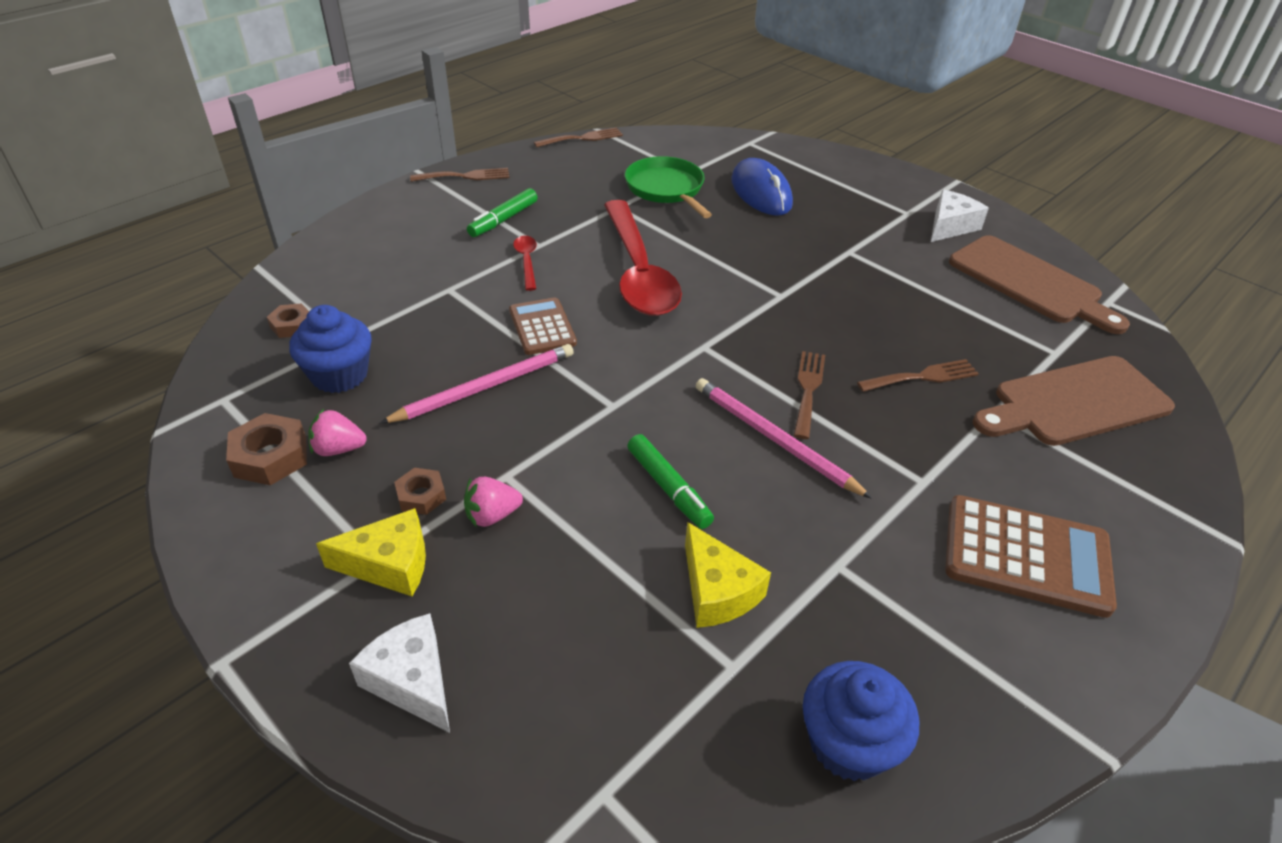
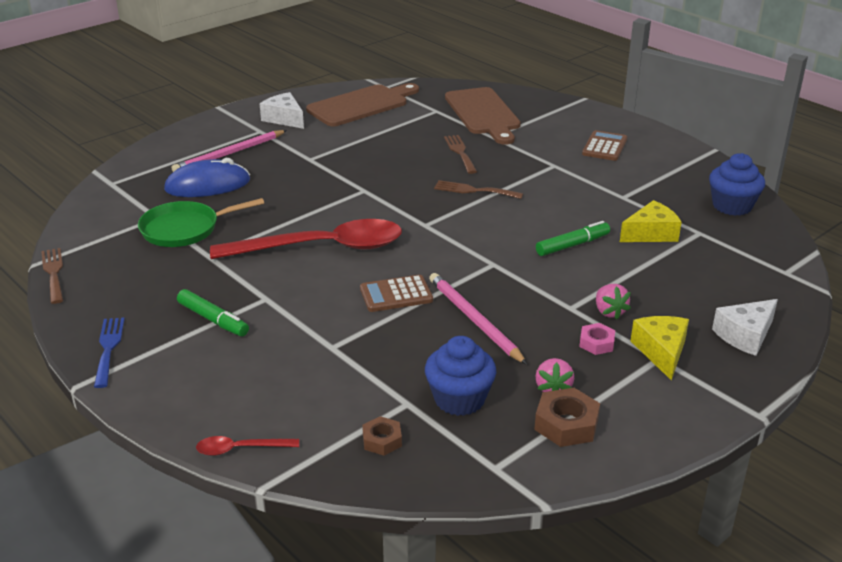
camera: 85 degrees left, 10 degrees down
brown nut [394,468,446,515] -> pink nut [579,323,615,355]
brown fork [410,168,510,182] -> blue fork [94,317,125,388]
red spoon [513,236,537,291] -> red spoon moved to [196,436,299,456]
pink pencil [696,378,872,499] -> pink pencil moved to [171,130,287,172]
brown calculator [945,495,1117,618] -> brown calculator [582,130,627,161], size x0.64

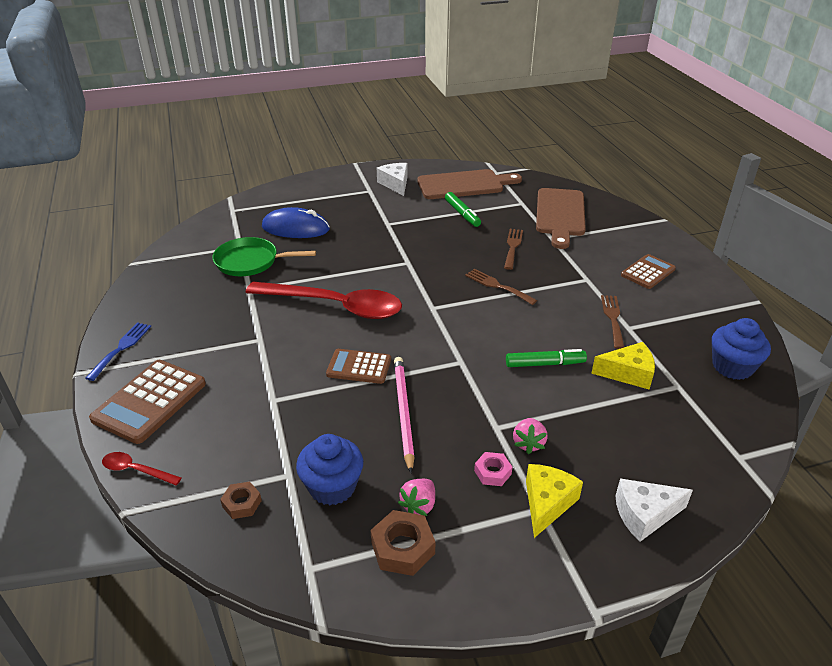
camera: 25 degrees right, 5 degrees up
brown fork [41,248,63,304] -> brown fork moved to [601,295,624,349]
pink pencil [171,130,287,172] -> none
green marker [177,289,249,336] -> green marker moved to [445,192,481,227]
none -> brown calculator [89,360,206,444]

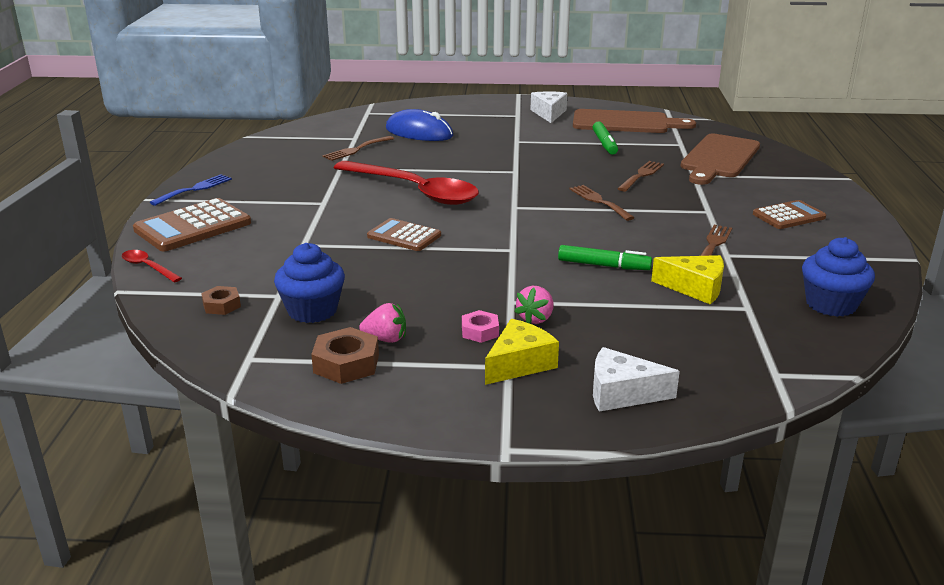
camera: 20 degrees right, 10 degrees down
green pan [213,237,316,276] -> brown fork [323,136,394,161]
pink pencil [394,357,415,473] -> none
pink strawberry [398,479,435,516] -> pink strawberry turned 135 degrees counterclockwise [359,303,406,343]

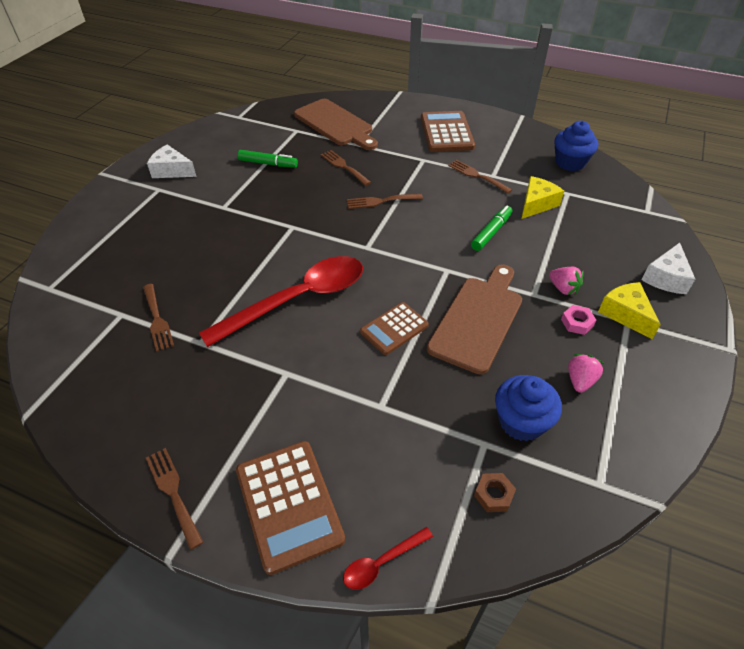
camera: 70 degrees left, 20 degrees up
blue fork [150,174,232,206] -> brown fork [146,448,203,550]
brown nut [311,327,379,384] -> none
blue mouse [386,109,453,141] -> none
brown cutting board [573,109,696,133] -> brown cutting board moved to [427,264,522,374]
brown calculator [753,200,826,229] -> brown calculator [421,111,475,152], size x1.57

